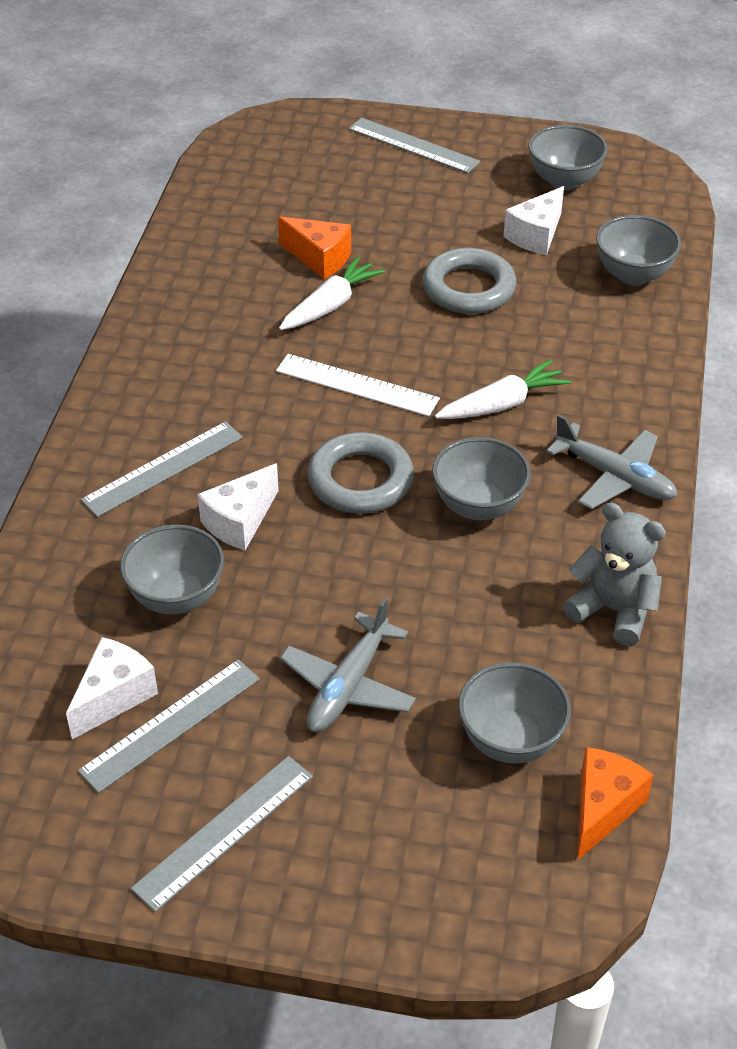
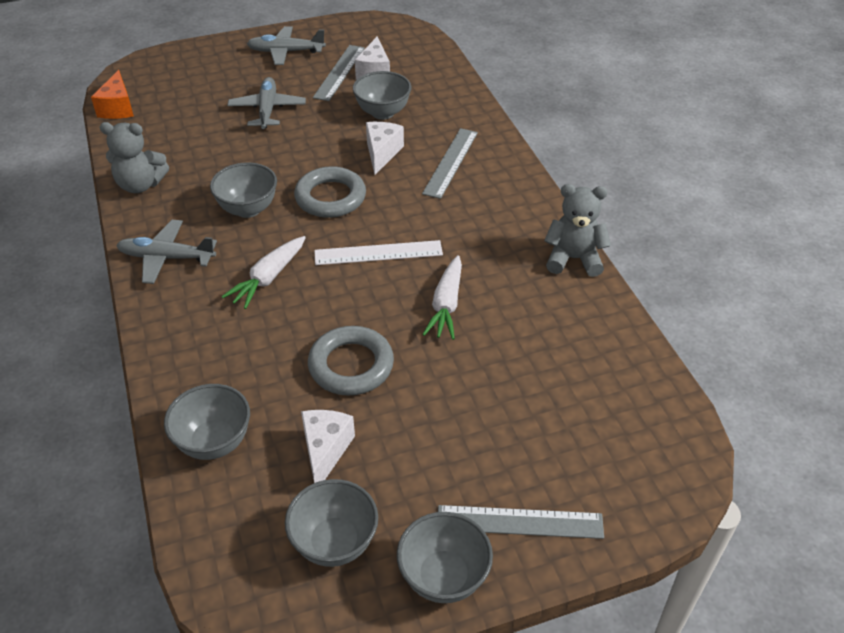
camera: 150 degrees right, 0 degrees up
grey ruler [131,756,313,912] -> grey plane [247,26,326,65]
orange cheese [278,216,351,279] -> none
grey bowl [458,662,571,764] -> grey bowl moved to [397,512,493,603]
none -> grey teddy bear [544,184,611,277]

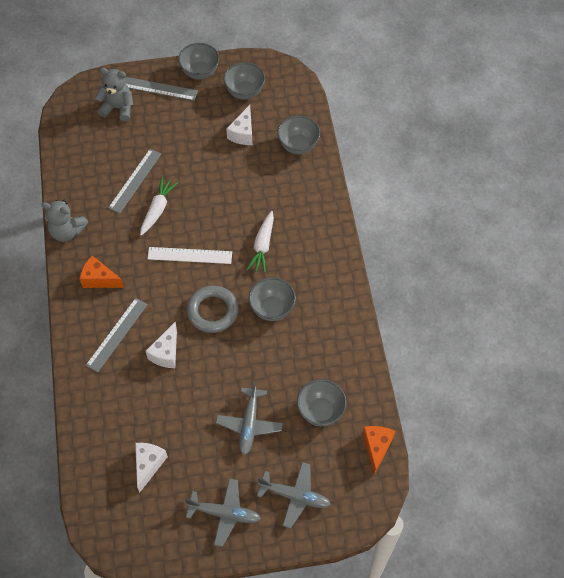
camera: 170 degrees left, 15 degrees up
grey teddy bear [99,122,169,193] -> grey teddy bear moved to [95,68,133,122]
grey plane [116,220,217,284] -> grey plane moved to [257,462,331,529]
white carrot [222,236,306,309] -> white carrot turned 150 degrees clockwise [247,211,274,273]
grey ring [308,326,394,396] -> none
grey ruler [313,45,365,101] -> grey ruler moved to [108,149,161,213]
grey bowl [353,71,411,120] -> grey bowl moved to [297,379,347,426]
none -> orange cheese [80,256,124,288]

